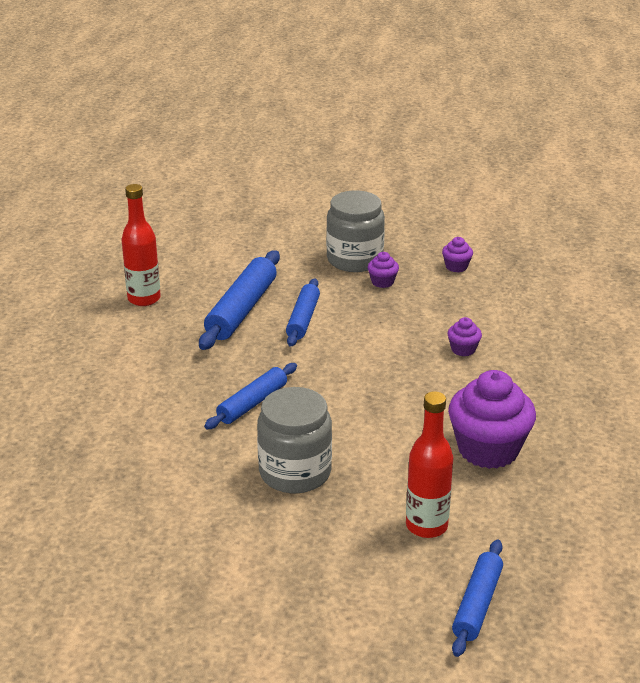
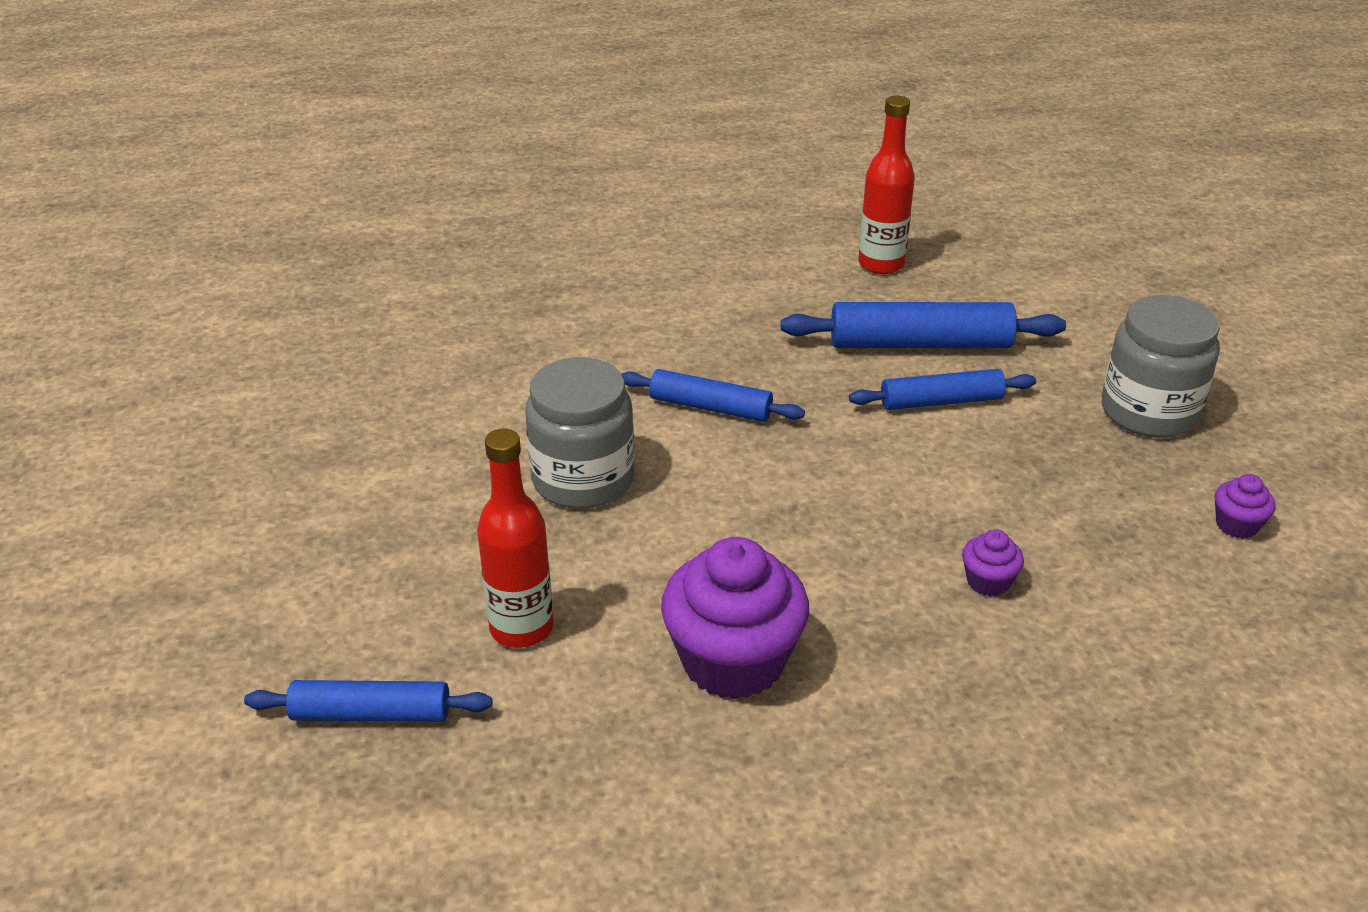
camera: 70 degrees right, 5 degrees up
purple cupcake [368,252,399,288] -> none

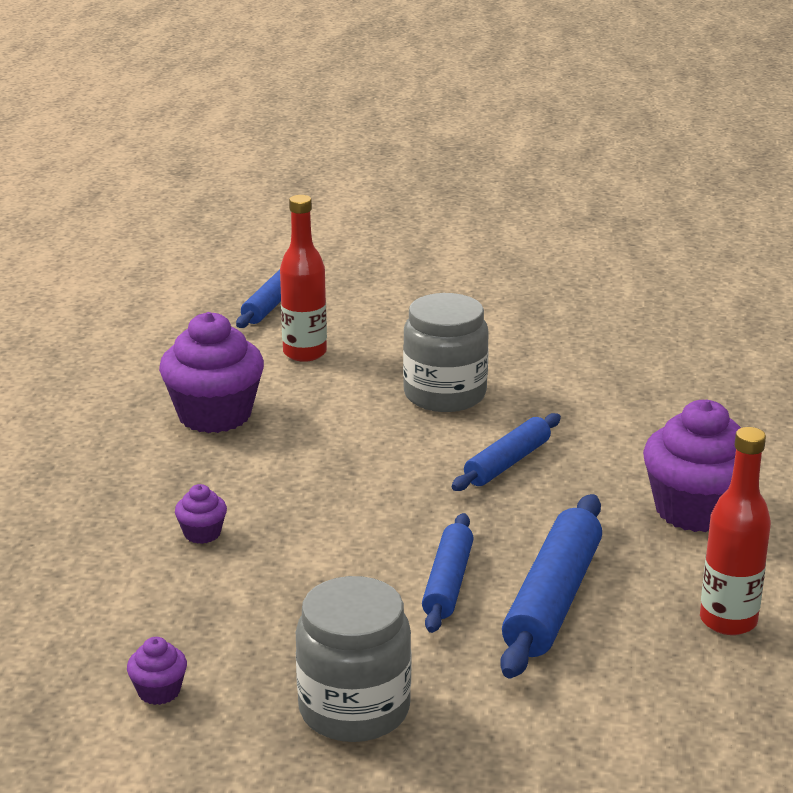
camera: 110 degrees right, 10 degrees down
none -> purple cupcake [643,400,741,532]

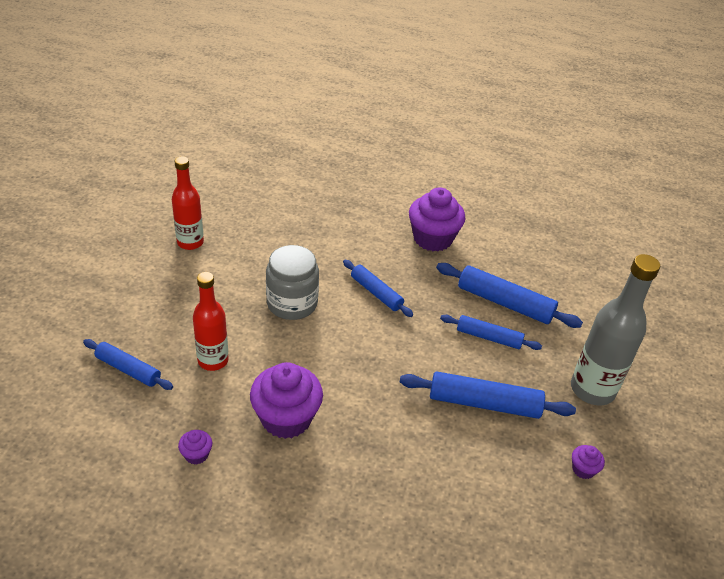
camera: 85 degrees left, 15 degrees up
purple cupcake [175,484,227,544] -> purple cupcake moved to [178,430,212,465]
grey jar [296,576,411,742] -> grey bottle [571,254,660,405]
red bottle [700,427,771,635] -> red bottle moved to [172,156,204,250]
none -> blue rolling pin [400,371,576,419]

